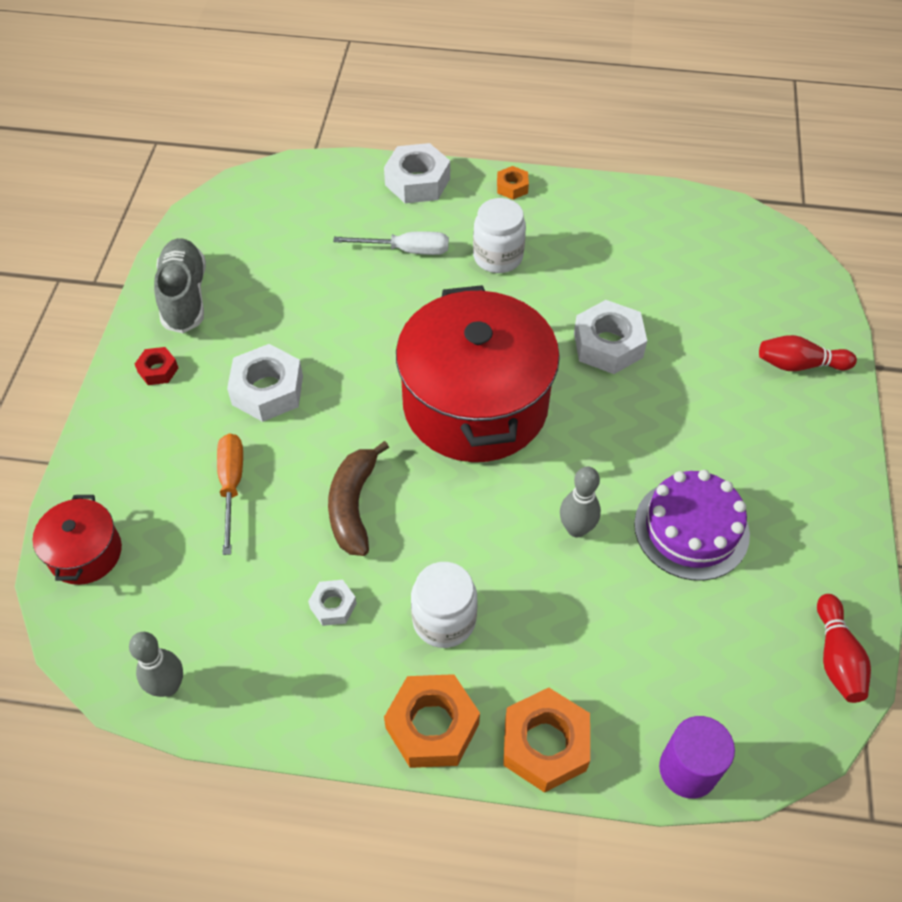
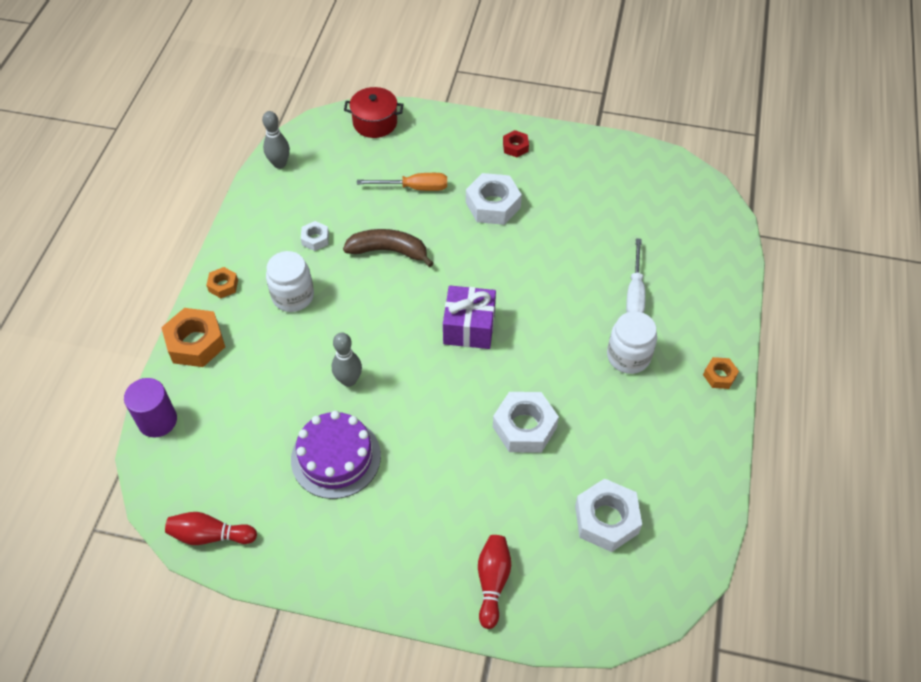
camera: 95 degrees right, 0 degrees up
grey shoe [154,238,206,333] -> none
white nut [384,143,450,203] -> white nut moved to [575,478,642,552]
orange nut [384,674,480,768] -> orange nut [206,267,238,298], size x0.53
red pot [396,285,560,462] -> purple gift [443,286,496,349]

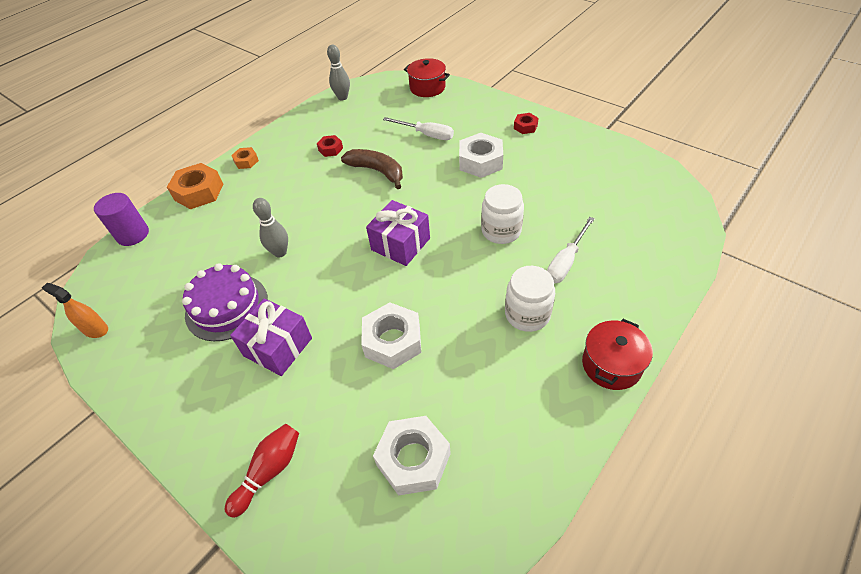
camera: 30 degrees right, 5 degrees down
red bowling pin [165,512,257,545] -> orange spray bottle [42,283,108,338]
white jar [266,251,314,312] -> white jar moved to [481,184,524,244]
white nut [301,221,329,251] -> red nut [317,135,343,157]
orange screwdriver [357,173,447,191] -> white screwdriver [383,117,454,140]
orange nut [703,357,739,389] -> red pot [582,319,653,390]
none -> purple gift [230,298,312,376]

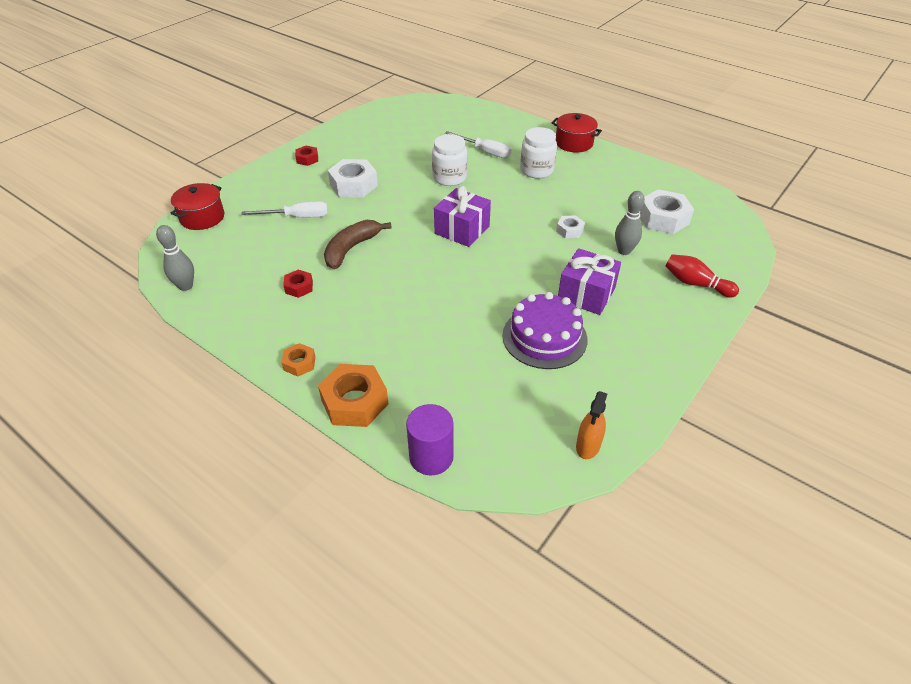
camera: 95 degrees left, 5 degrees down
grey bowling pin [253,198,288,258] -> grey bowling pin moved to [615,191,645,255]
white nut [361,302,421,369] -> white nut [556,215,585,239], size x0.53
white screwdriver [383,117,454,140] -> white screwdriver turned 60 degrees clockwise [241,201,328,218]

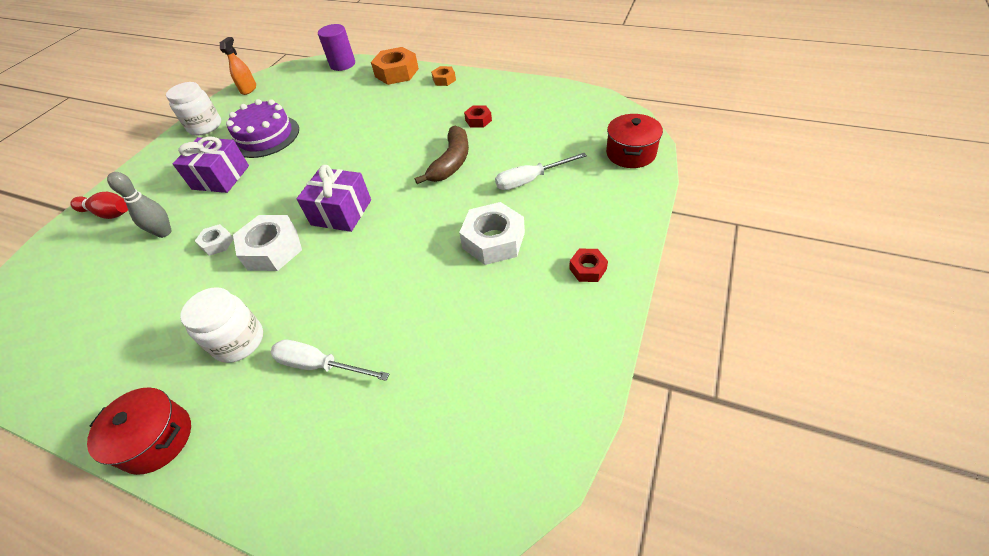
camera: 170 degrees right, 5 degrees up
grey bowling pin [156,225,194,291] -> none
white jar [432,134,467,186] -> white jar moved to [166,82,221,135]
white nut [640,189,694,234] -> white nut moved to [233,215,302,271]

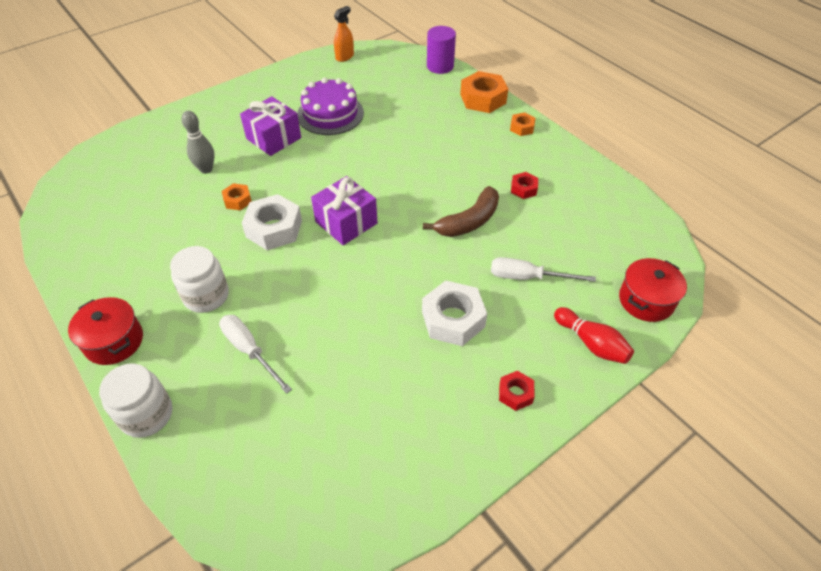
camera: 25 degrees right, 0 degrees up
red bowling pin [70,192,128,219] -> red bowling pin moved to [554,307,634,364]
white jar [166,82,221,135] -> white jar moved to [99,364,173,438]
white nut [195,224,234,256] -> orange nut [222,183,252,210]

